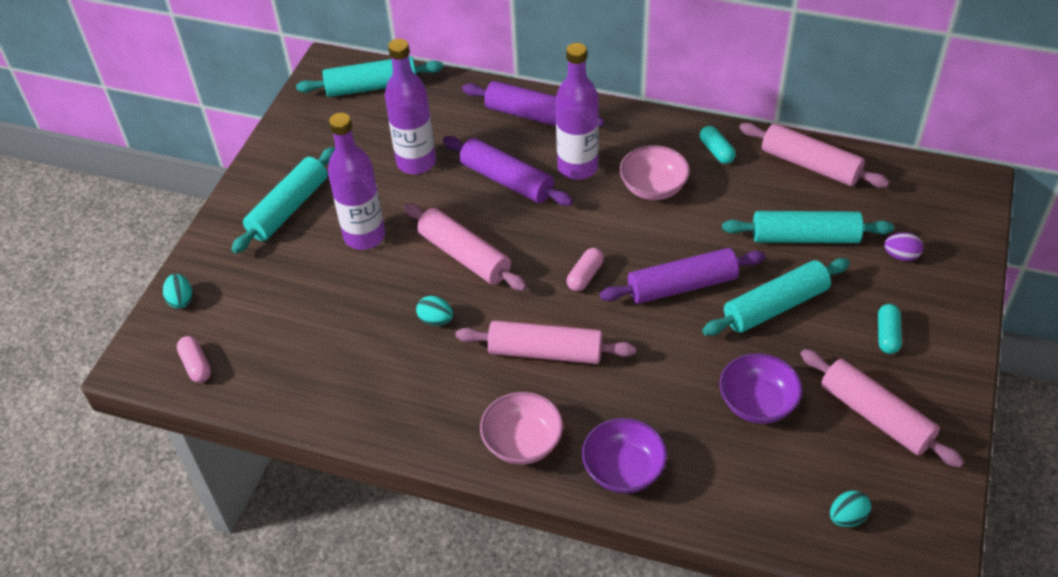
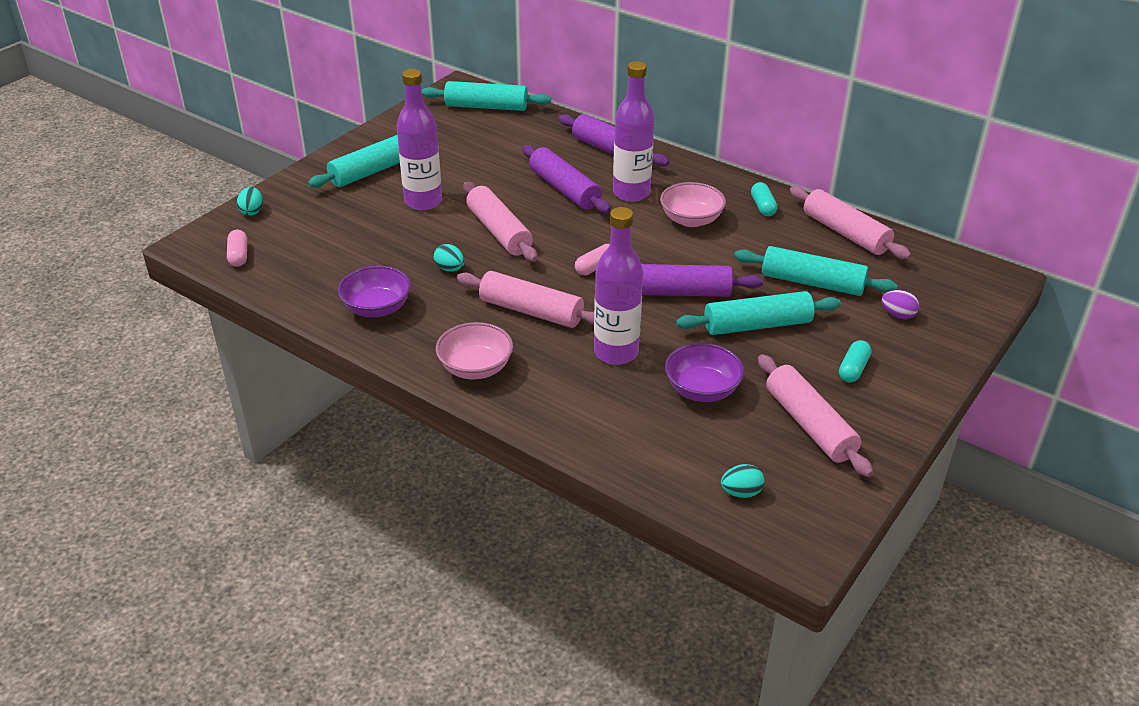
camera: 15 degrees right, 10 degrees down
purple bottle [385,39,436,174] -> purple bottle moved to [594,207,643,365]
purple bowl [582,418,667,493] -> purple bowl moved to [338,266,411,317]

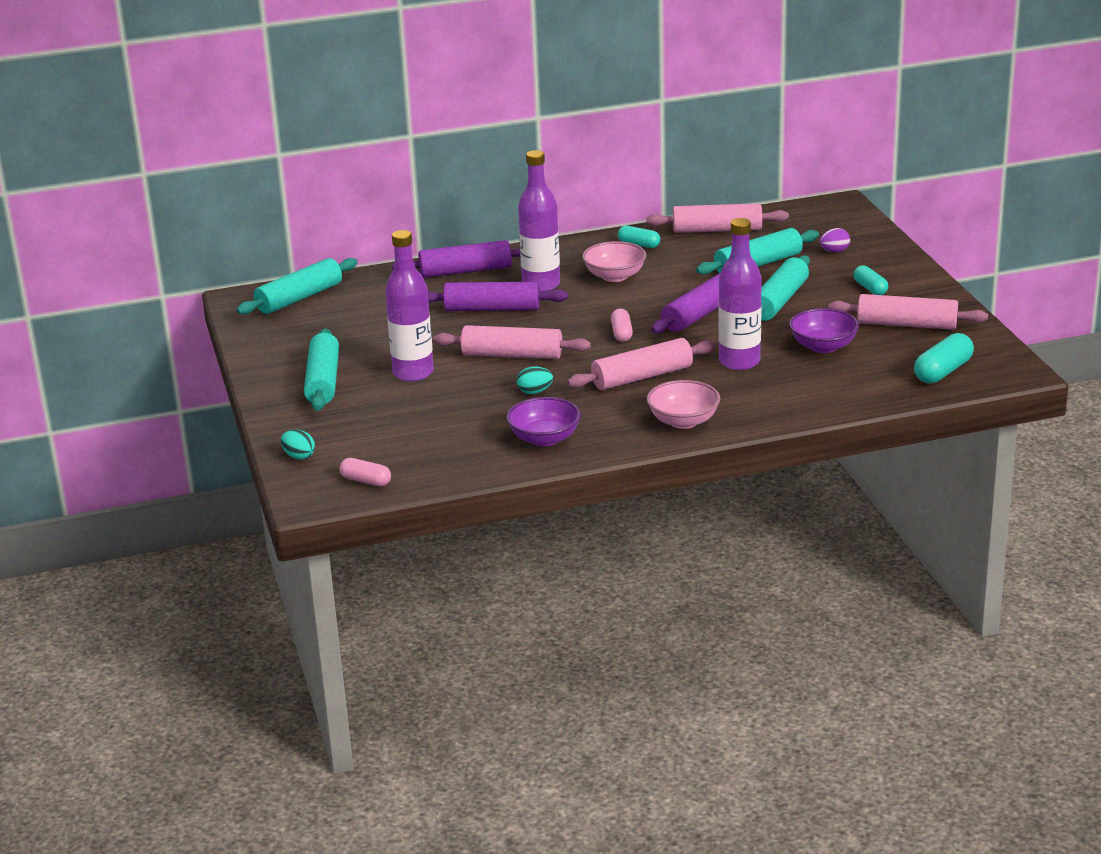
camera: 50 degrees left, 10 degrees down
turquoise egg [721,464,765,498] -> turquoise capsule [914,333,974,384]

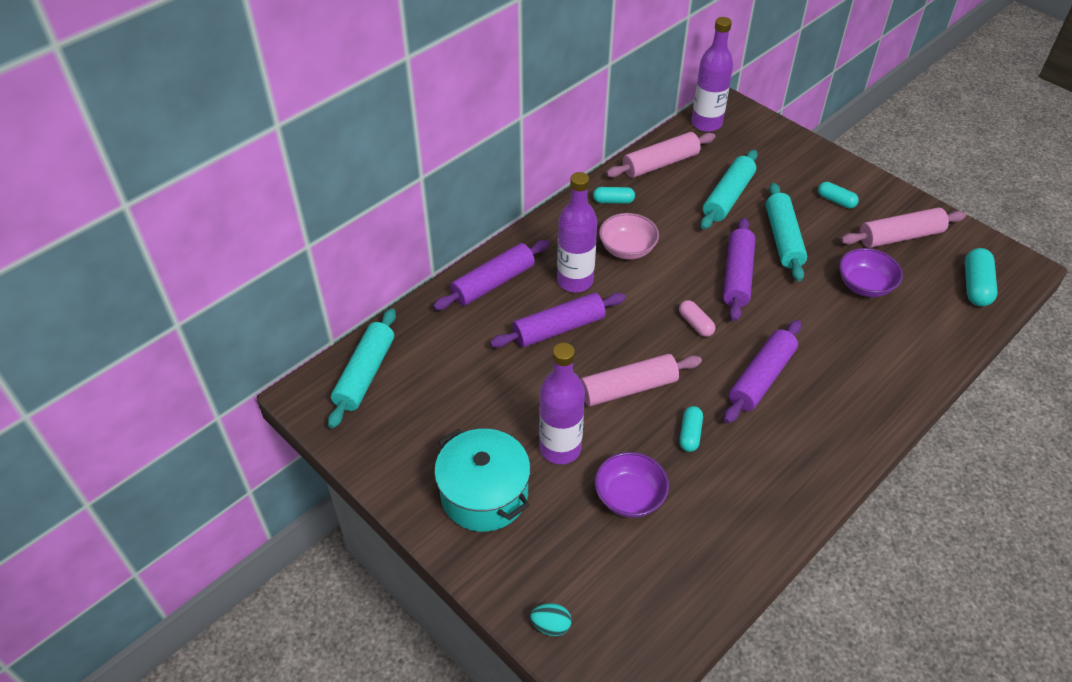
camera: 30 degrees left, 20 degrees up
turquoise rolling pin [304,329,339,411] -> turquoise pot [434,429,530,532]
pink capsule [340,458,391,487] -> none
purple bowl [507,397,581,447] -> purple bowl moved to [595,452,669,518]
turquoise egg [517,366,553,394] -> turquoise capsule [679,406,703,452]
pink rolling pin [567,338,715,390] -> purple rolling pin [724,320,801,423]
pink bowl [647,380,720,429] -> none
purple bottle [718,218,762,370] -> purple bottle moved to [692,17,733,132]
purple egg [820,228,850,252] -> none

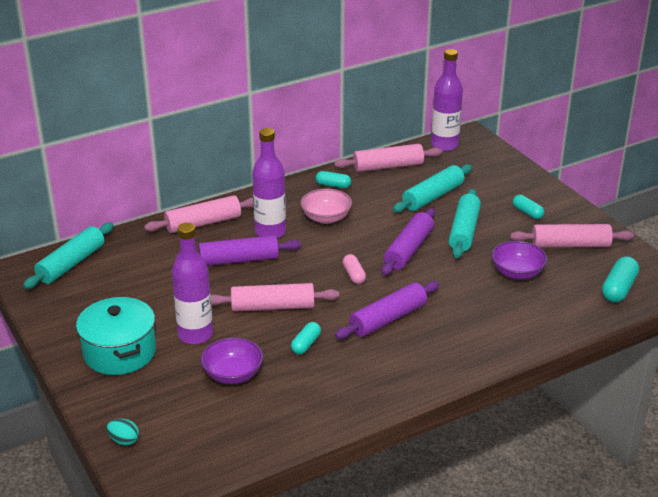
camera: 15 degrees right, 15 degrees down
purple rolling pin [433,240,549,310] -> pink rolling pin [144,195,254,233]

